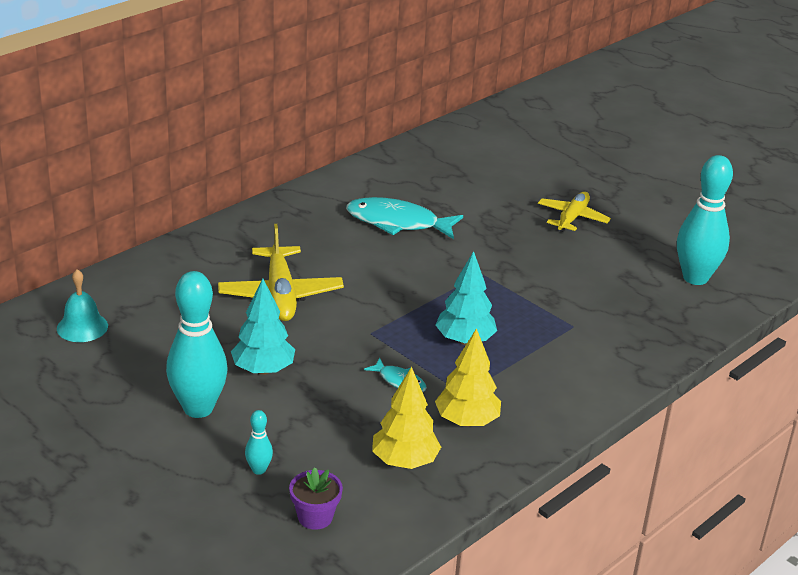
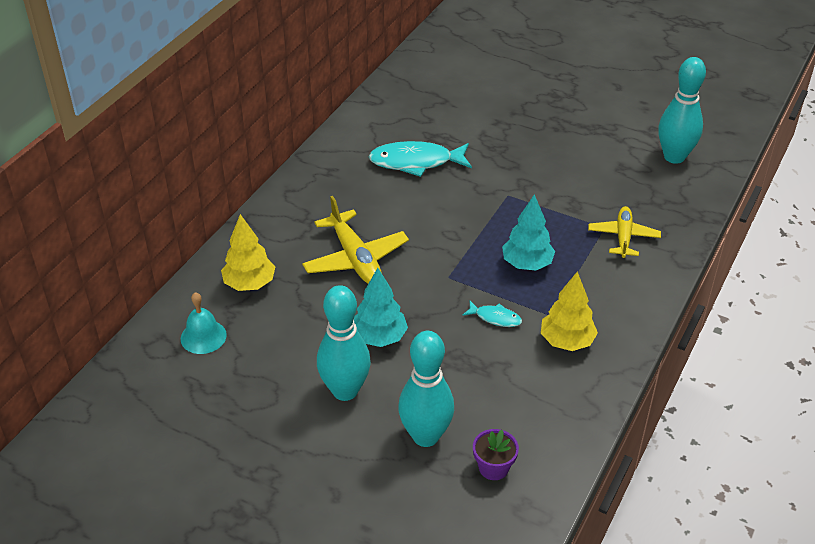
camera: 15 degrees left, 10 degrees up
turquoise bowling pin [245,410,273,475] -> turquoise bowling pin [398,331,454,447], size x2.27
yellow tree [372,367,441,469] -> yellow tree moved to [221,214,275,291]
yellow plane [538,192,611,232] -> yellow plane moved to [588,206,661,258]

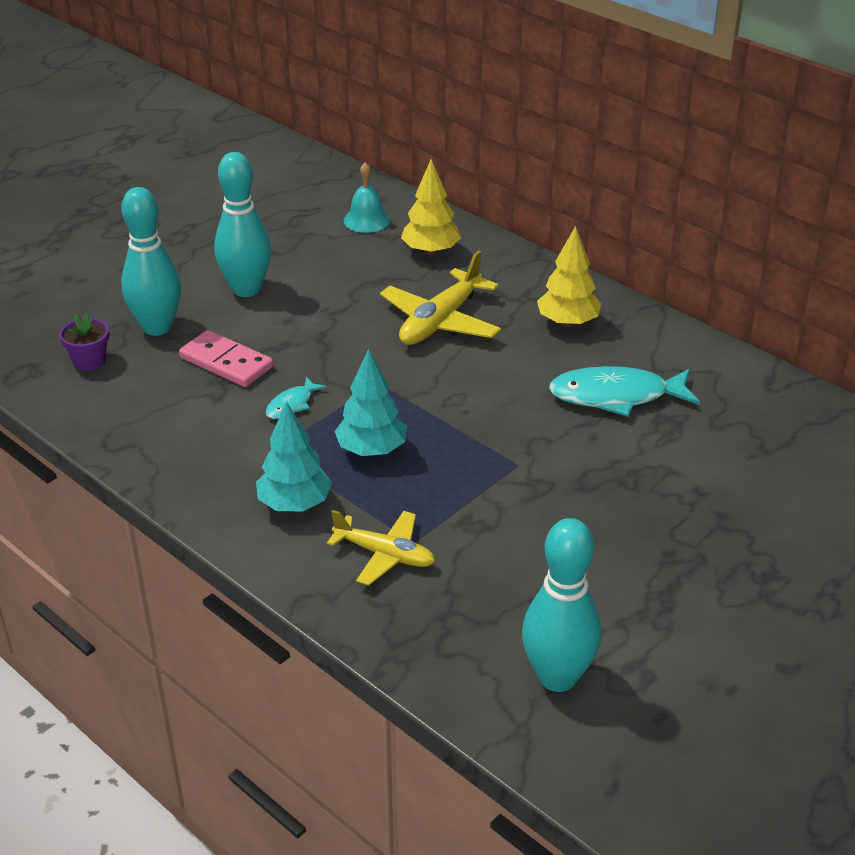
camera: 105 degrees right, 5 degrees down
yellow plane [302,196,409,284] -> yellow plane turned 45 degrees counterclockwise [380,250,501,345]
turquoise tree [354,268,408,347] -> turquoise tree moved to [256,401,332,511]
turquoise fish [368,141,472,177] -> turquoise fish turned 105 degrees counterclockwise [549,366,700,417]
yellow tree [541,271,598,351] -> yellow tree moved to [537,226,602,327]
none -> pink domino [179,330,273,387]

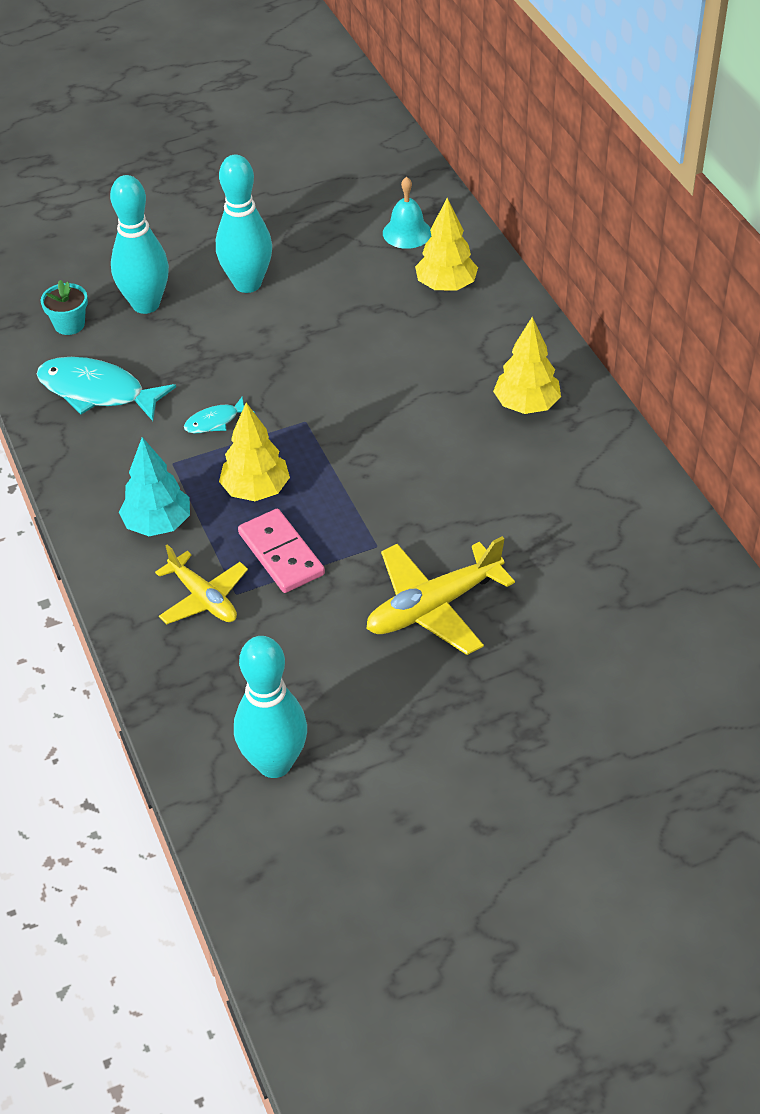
camera: 25 degrees right, 10 degrees up
purple flower pot [59,313,109,371] -> turquoise flower pot [41,280,88,335]
pink domino [179,330,273,387] -> pink domino moved to [238,509,325,593]
turquoise tree [334,349,407,456] -> yellow tree [219,403,290,501]
yellow plane [380,250,501,345] -> yellow plane moved to [366,536,515,655]
turquoise fish [549,366,700,417] -> turquoise fish moved to [37,357,176,421]

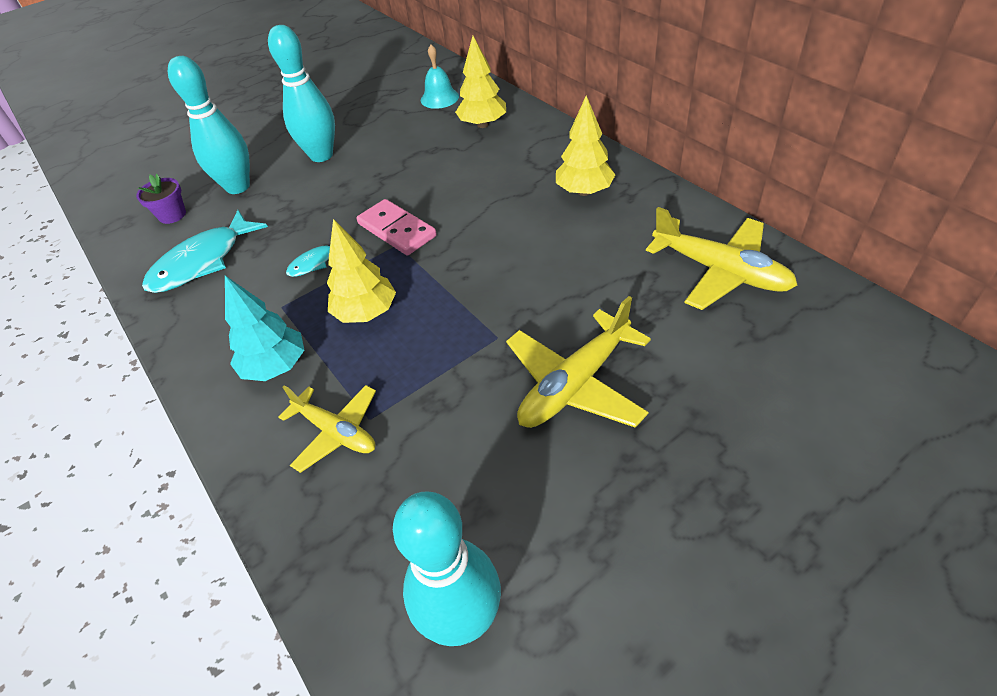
camera: 10 degrees left, 0 degrees up
turquoise fish [37,357,176,421] -> turquoise fish turned 60 degrees counterclockwise [142,210,268,293]
turquoise flower pot [41,280,88,335] -> purple flower pot [136,174,186,224]
pink domino [238,509,325,593] -> pink domino moved to [357,199,437,255]
none -> yellow plane [646,207,797,310]

